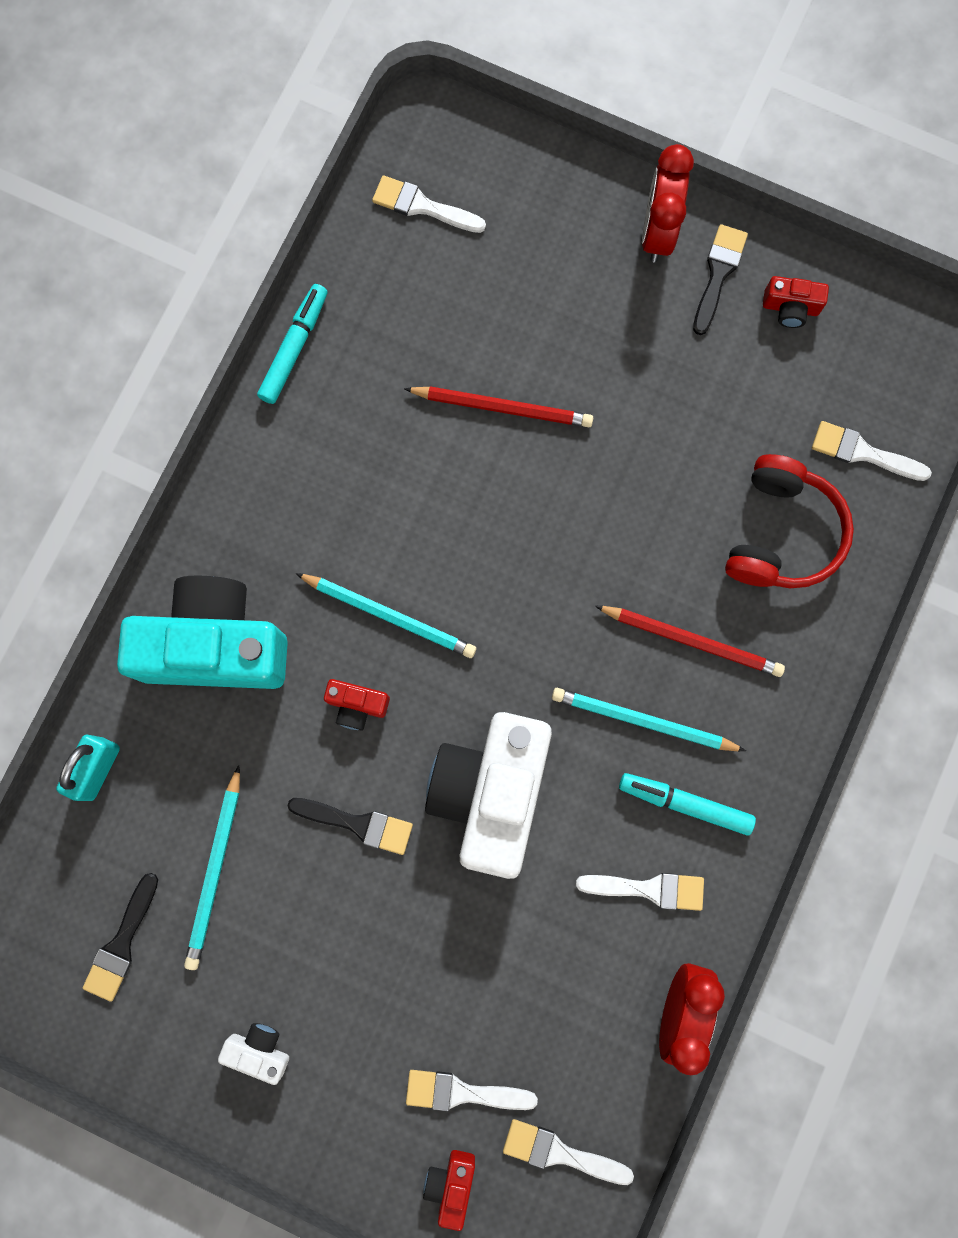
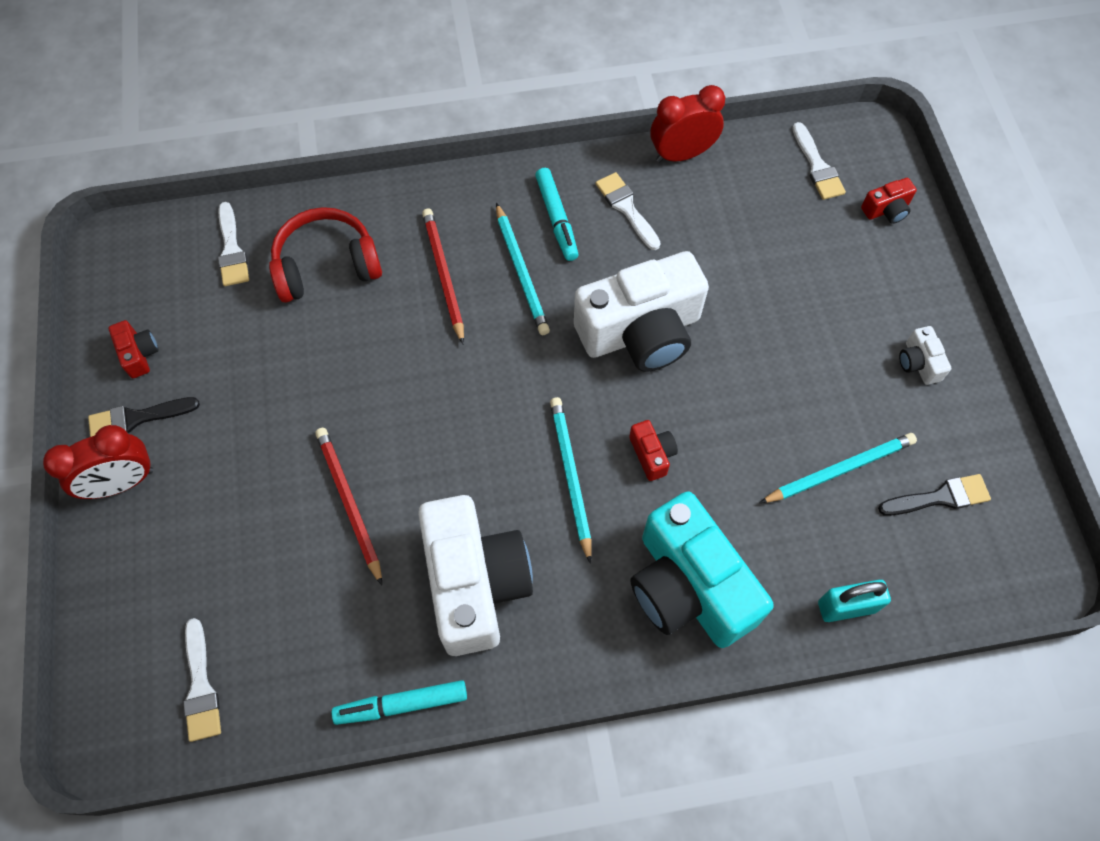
camera: 125 degrees left, 15 degrees down
black brush [287,798,413,855] -> none
white brush [406,1070,538,1111] -> none
none -> white camera [418,495,533,656]

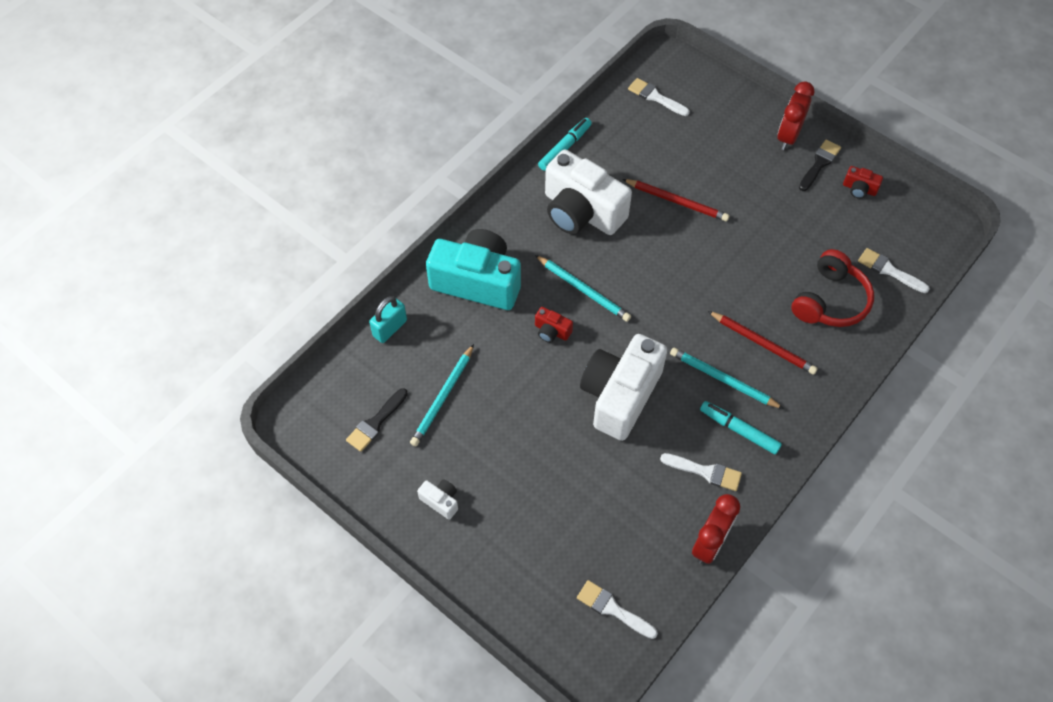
camera: 140 degrees right, 5 degrees down
red camera [861,178,917,224] -> none

